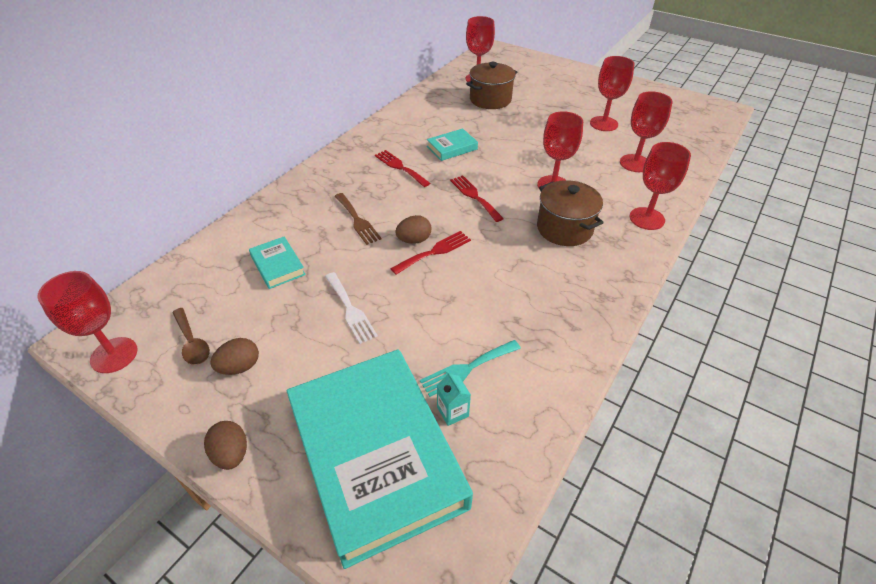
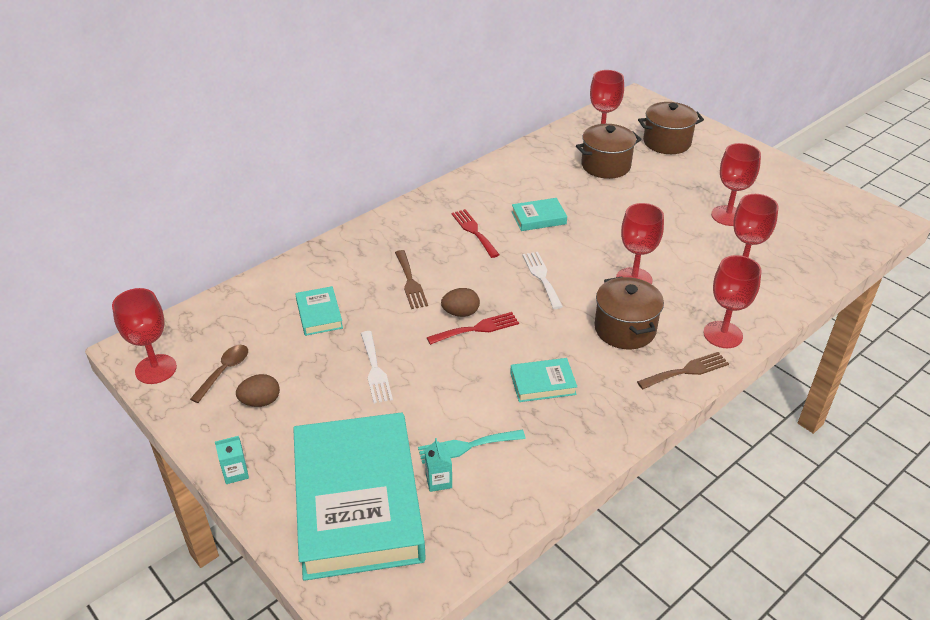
camera: 15 degrees right, 5 degrees down
brown spoon [172,308,210,365] -> brown spoon turned 135 degrees counterclockwise [190,345,248,403]
brown egg [204,421,247,470] -> turquoise carton [215,436,249,484]
red fork [450,175,504,222] -> white fork [522,252,563,309]
none -> turquoise book [510,358,577,402]
none -> brown fork [637,352,729,390]
none -> brown pot [638,102,704,154]

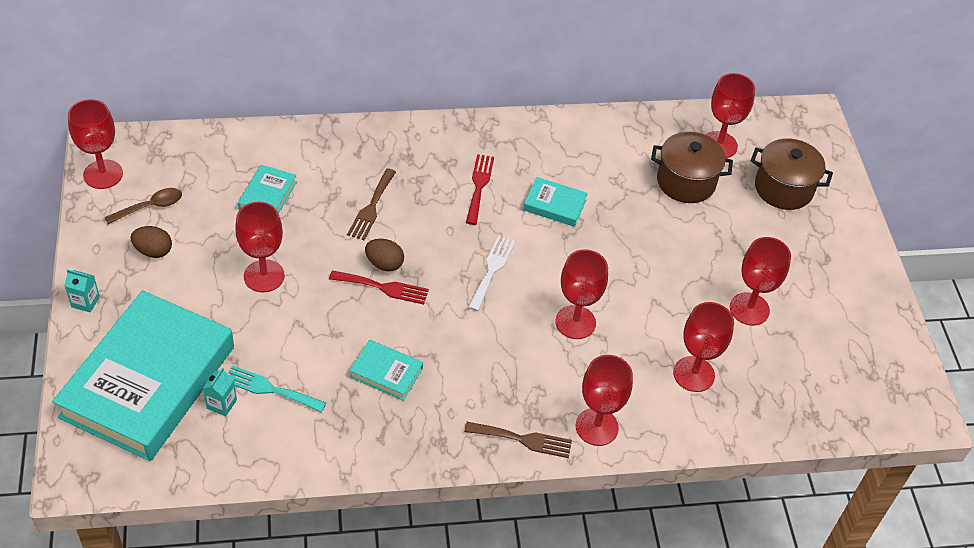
camera: 30 degrees right, 10 degrees up
white fork [361,331,393,403] -> red goblet [235,202,285,293]
brown pot [594,276,664,349] -> none

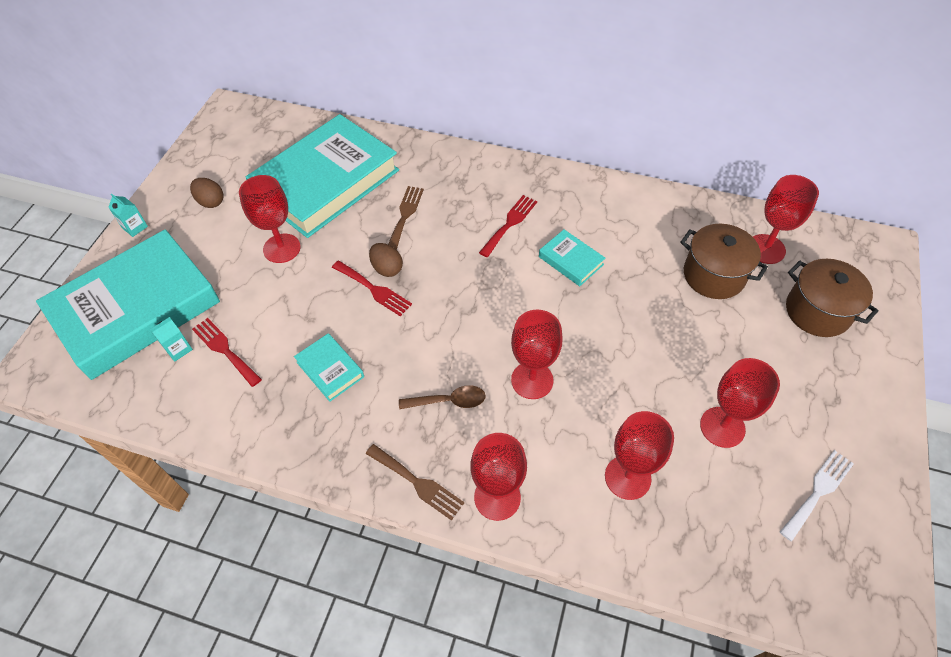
camera: 30 degrees right, 5 degrees up
red goblet [68,99,123,189] -> none
brown spoon [105,188,182,224] -> brown spoon moved to [399,385,486,409]
turquoise fork [228,365,326,412] -> red fork [192,318,262,387]
turquoise book [238,165,297,213] -> turquoise book [246,114,399,238], size x2.45
brown fork [347,168,396,240] -> brown fork turned 150 degrees clockwise [388,186,424,250]
white fork [468,236,515,311] -> white fork moved to [780,450,854,542]

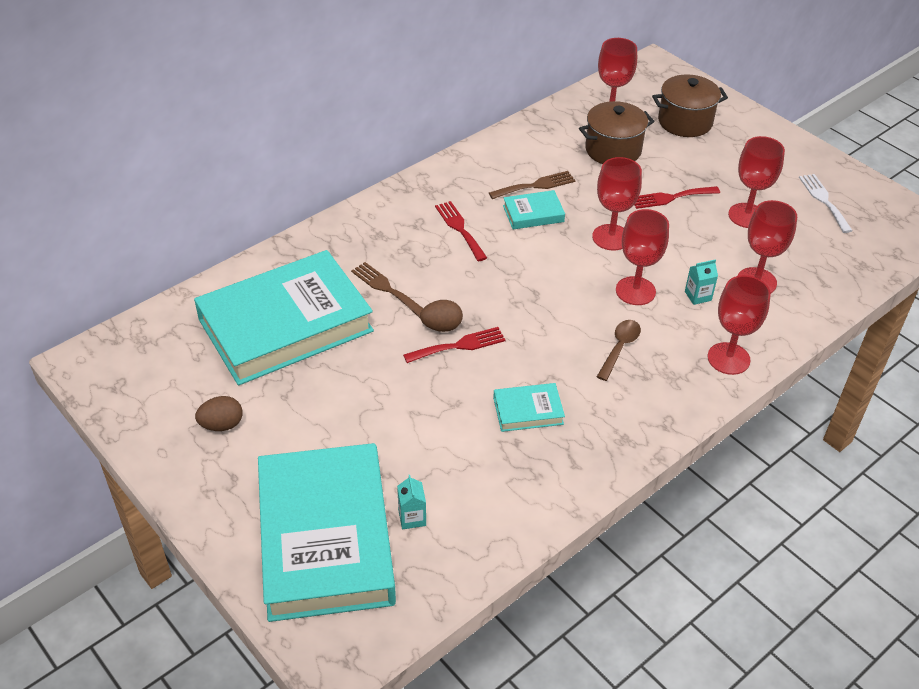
camera: 60 degrees left, 10 degrees down
turquoise carton [108,193,148,237] -> turquoise carton moved to [685,259,718,305]
red fork [192,318,262,387] -> red fork moved to [634,186,720,209]
red goblet [239,175,301,263] -> red goblet moved to [592,157,642,251]
turquoise book [246,114,399,238] -> turquoise book turned 75 degrees clockwise [194,250,374,385]
brown fork [366,444,464,521] -> brown fork moved to [489,171,575,199]

